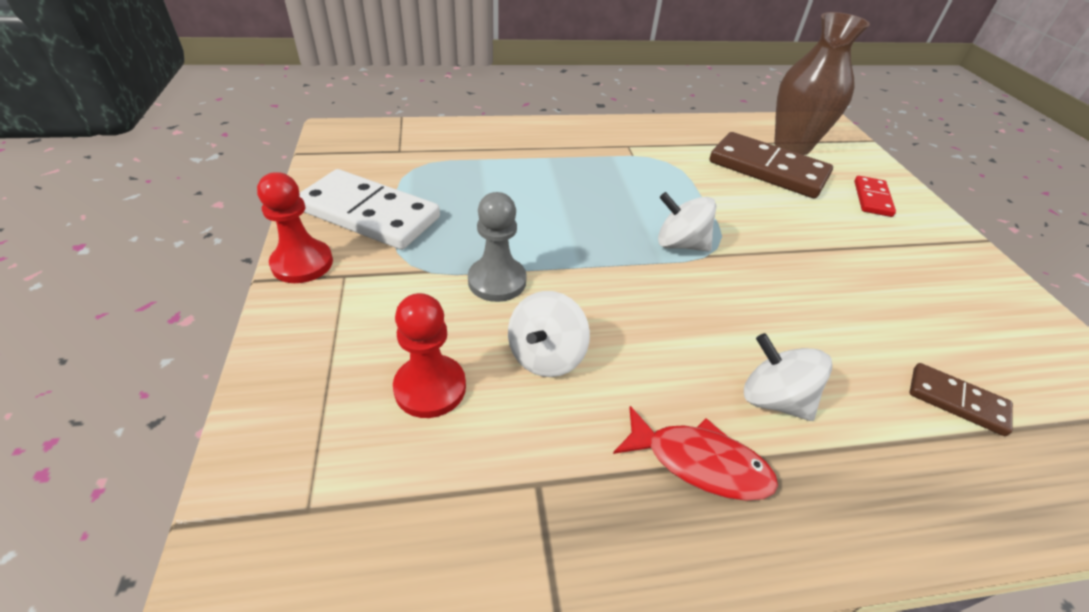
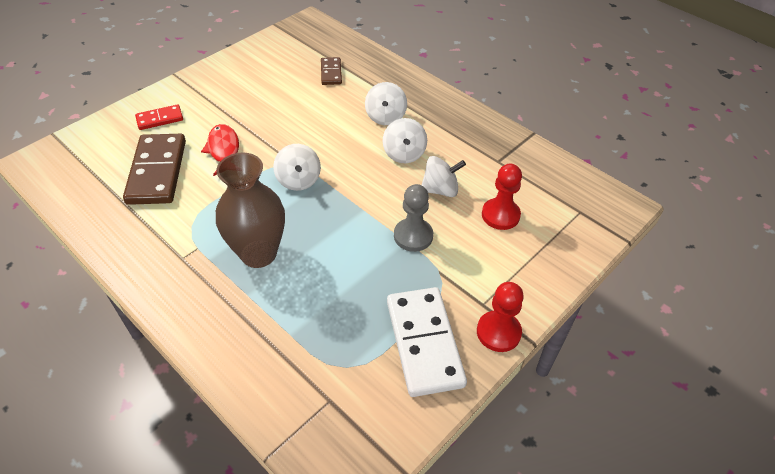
camera: 125 degrees left, 5 degrees up
red fish [613,406,778,500] -> red fish moved to [201,124,239,176]
brown vase [774,12,870,155] -> brown vase moved to [216,153,285,268]
none -> white spinning top [383,118,427,163]

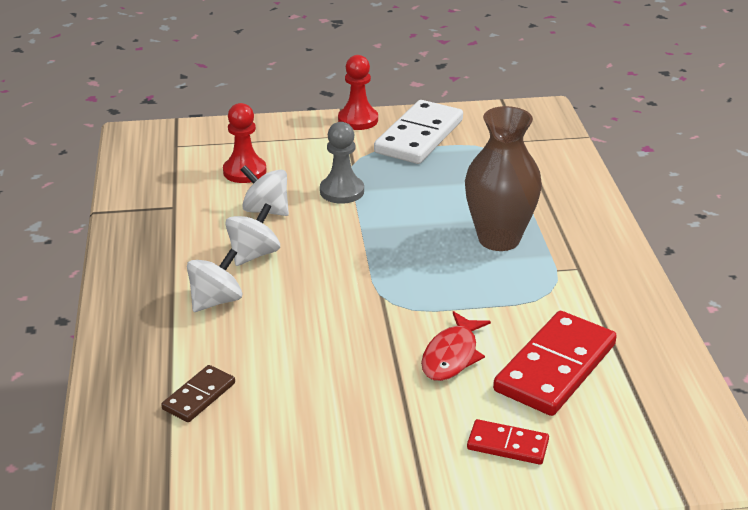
camera: 140 degrees left, 15 degrees down
brown domino [123,134,186,205] -> red domino [493,311,617,416]
white spinning top [273,144,321,191] -> none

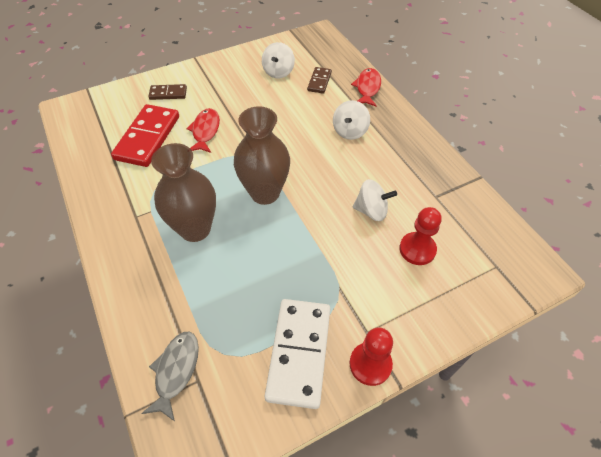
camera: 160 degrees right, 20 degrees up
white spinning top [225,203,280,266] -> white spinning top moved to [262,42,295,78]
grey pawn [320,122,364,204] -> none
red domino [467,419,549,465] -> brown domino [148,84,187,100]
none -> grey fish [141,332,199,422]
none -> brown vase [234,106,290,205]
none -> red fish [351,68,381,106]

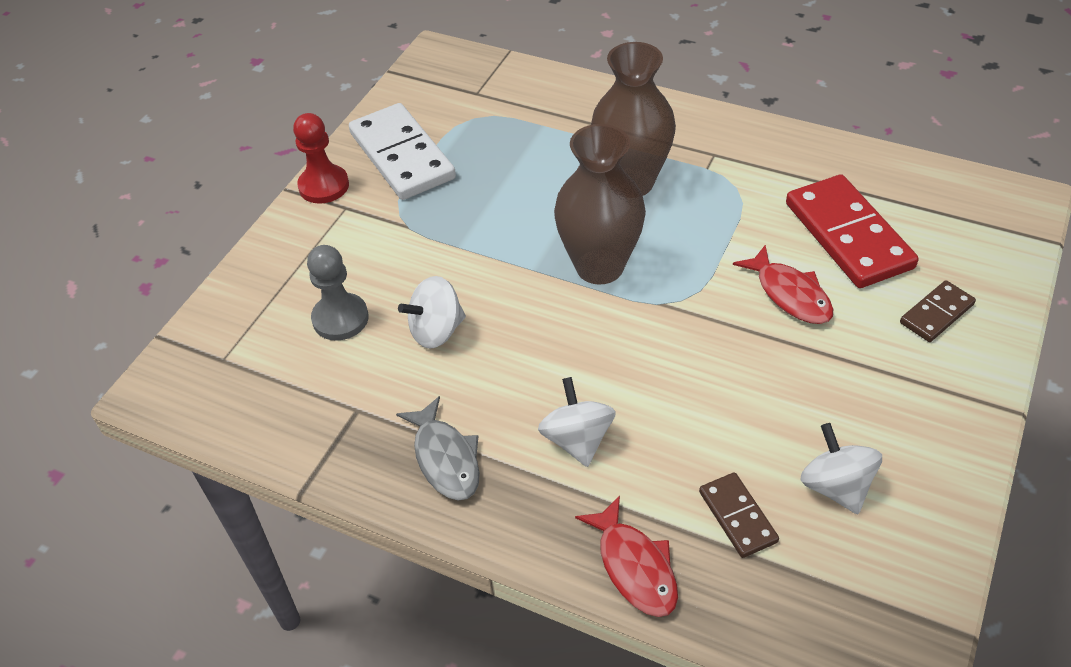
camera: 145 degrees right, 5 degrees down
grey fish [141,332,199,422] -> grey fish moved to [396,396,480,501]
red pawn [399,207,442,265] -> grey pawn [307,245,369,341]

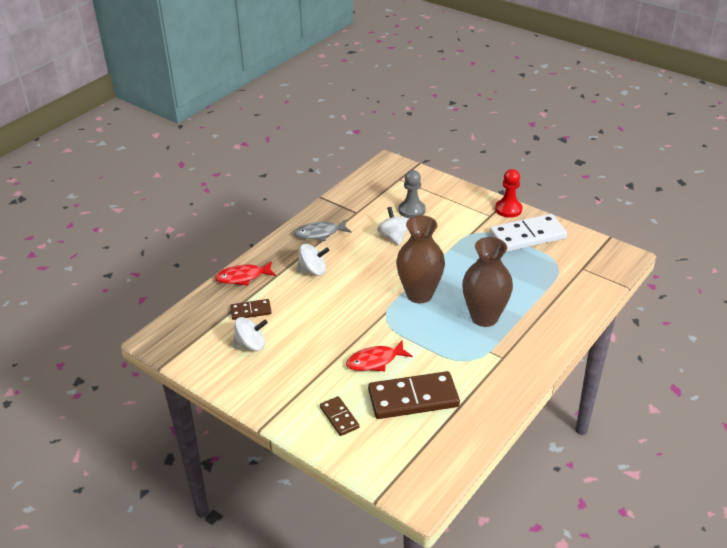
camera: 100 degrees right, 10 degrees down
red domino [786,174,919,288] -> brown domino [368,371,460,419]

